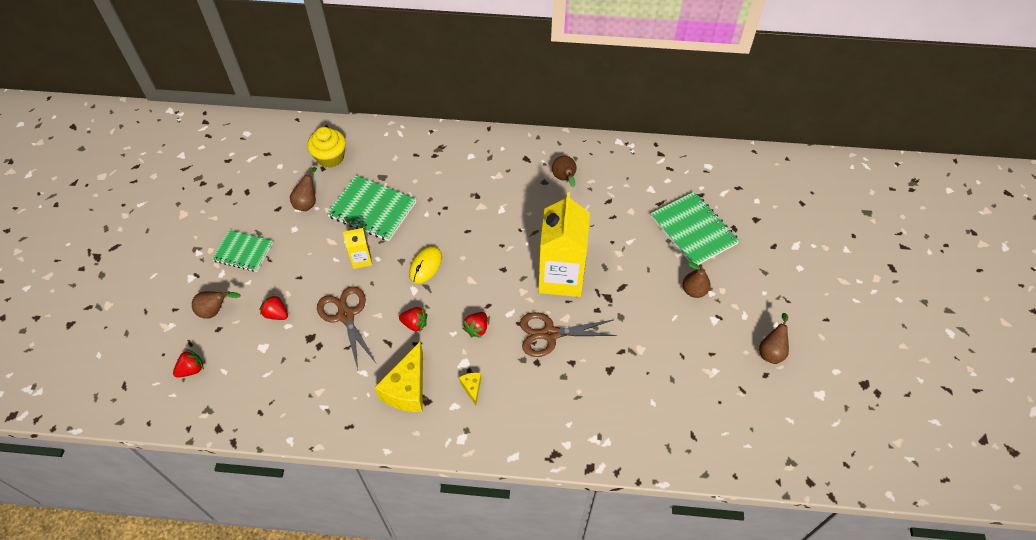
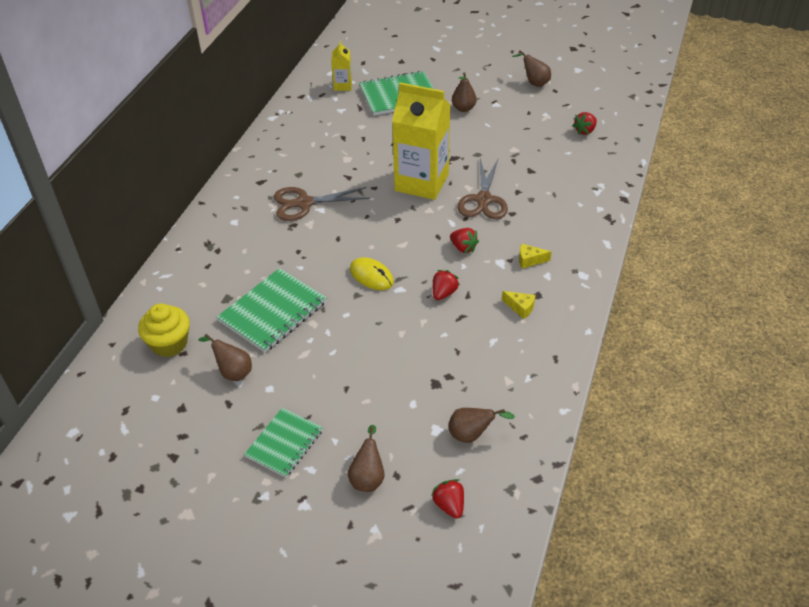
camera: 75 degrees left, 10 degrees down
red strawberry [260,294,288,320] -> red strawberry moved to [572,112,597,135]
brown scissors [317,286,376,370] -> brown scissors moved to [274,187,370,221]
yellow carton [343,228,372,269] -> yellow carton moved to [331,41,352,91]
yellow cheese [374,342,423,412] -> yellow cheese [502,291,535,319], size x0.47
brown pear [552,156,577,187] -> brown pear moved to [449,408,515,443]

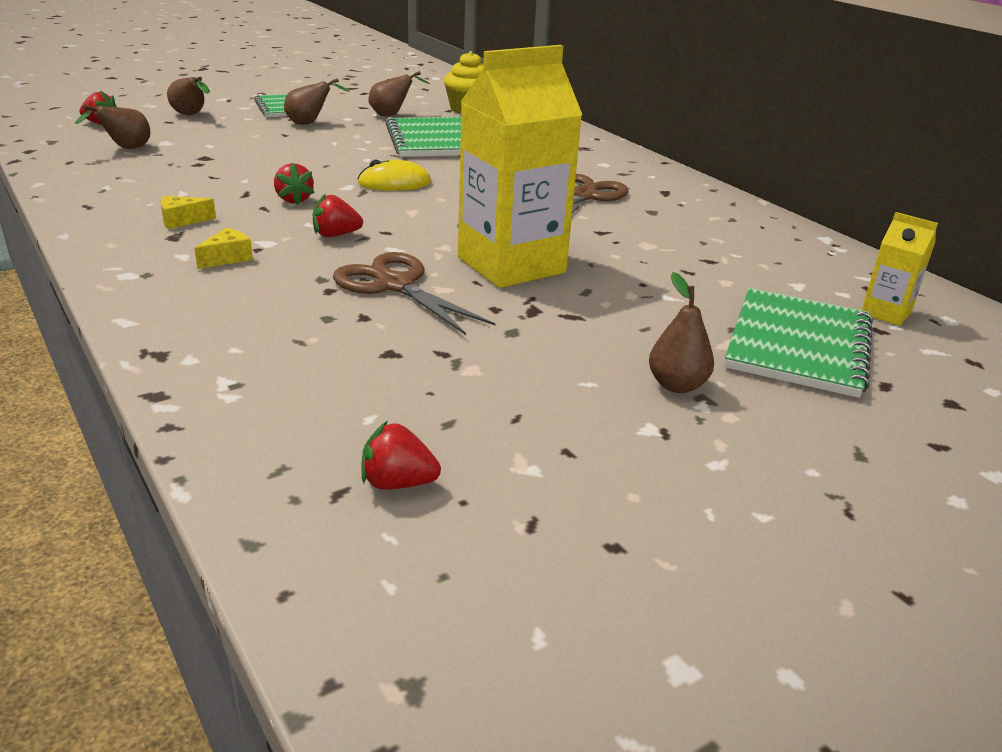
camera: 125 degrees right, 15 degrees down
brown pear [512,50,551,87] -> brown pear moved to [284,78,350,125]
red strawberry [572,112,597,135] -> red strawberry turned 75 degrees counterclockwise [361,421,441,490]

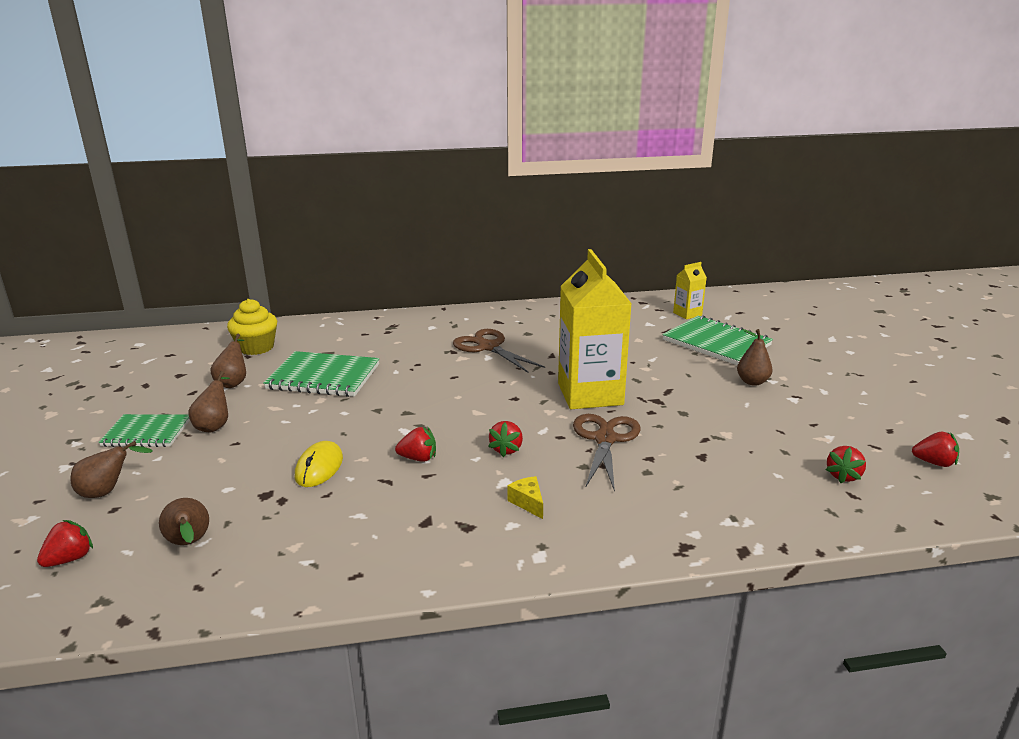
camera: 65 degrees left, 5 degrees down
yellow cheese [161,196,216,229] -> none
brown scissors [333,252,495,335] -> brown scissors turned 120 degrees clockwise [573,414,641,492]
yellow mouse [358,160,431,191] -> yellow mouse moved to [295,441,343,487]
none -> red strawberry [912,432,959,467]

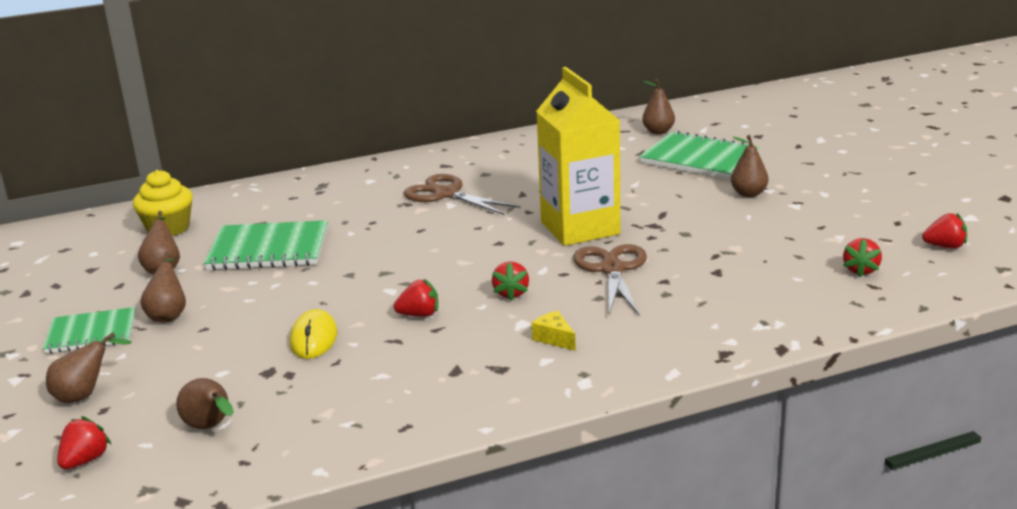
camera: 10 degrees left, 0 degrees up
yellow carton [673,262,707,320] -> brown pear [642,79,675,134]

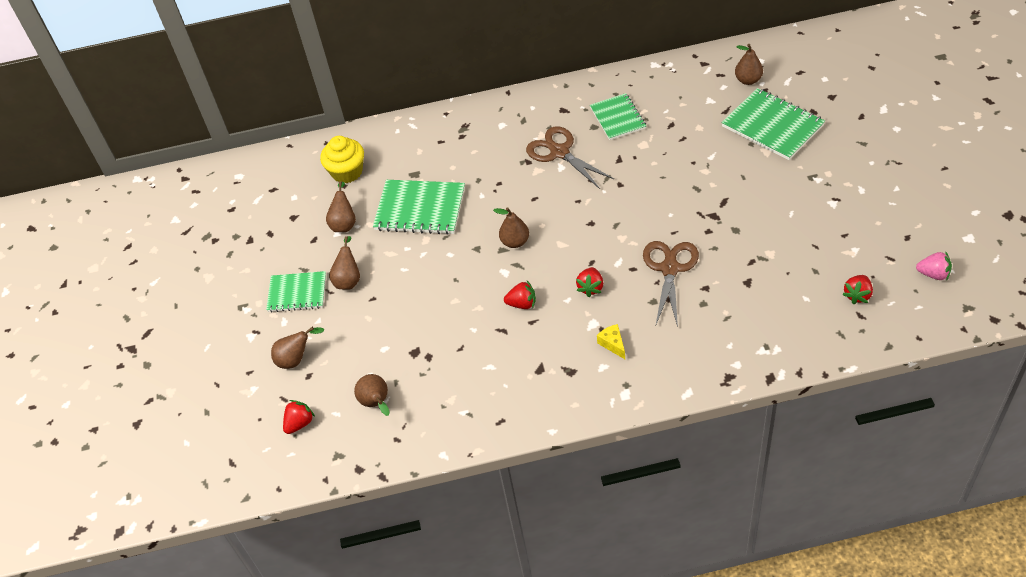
camera: 15 degrees right, 25 degrees up
yellow mouse [290,309,337,359] -> none
yellow carton [536,67,620,246] -> none
brown pear [731,135,768,197] -> brown pear moved to [493,207,529,248]
red strawberry [922,213,967,249] -> pink strawberry [916,251,952,280]
none -> green notebook [590,93,646,140]

